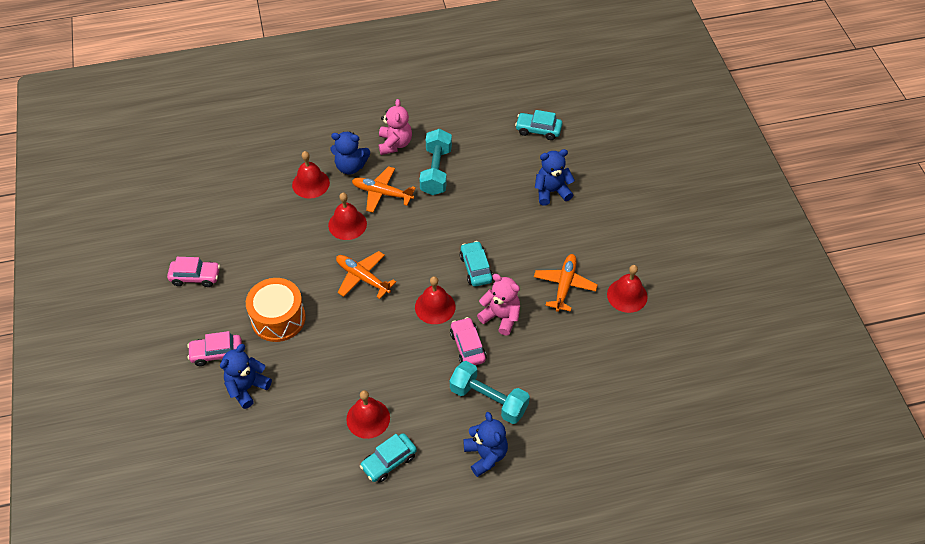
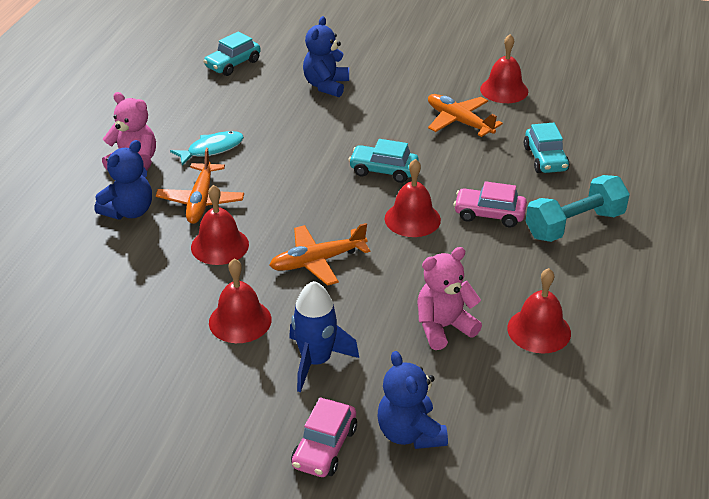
camera: 60 degrees left, 15 degrees down
pink car [167,257,220,287] -> none
orange drum [246,278,306,342] -> blue rocket [289,281,359,392]
red bell [292,151,330,199] -> red bell moved to [209,259,272,343]
orange plane [352,166,416,213] -> orange plane turned 45 degrees counterclockwise [156,148,244,224]
turquoise car [360,433,417,483] -> turquoise car moved to [524,123,570,173]
turquoise dumbbell [419,129,452,195] -> turquoise fish [170,131,244,166]
blue teddy bear [463,412,508,477] -> none
pink teddy bear [477,274,520,335] -> pink teddy bear moved to [418,247,482,350]

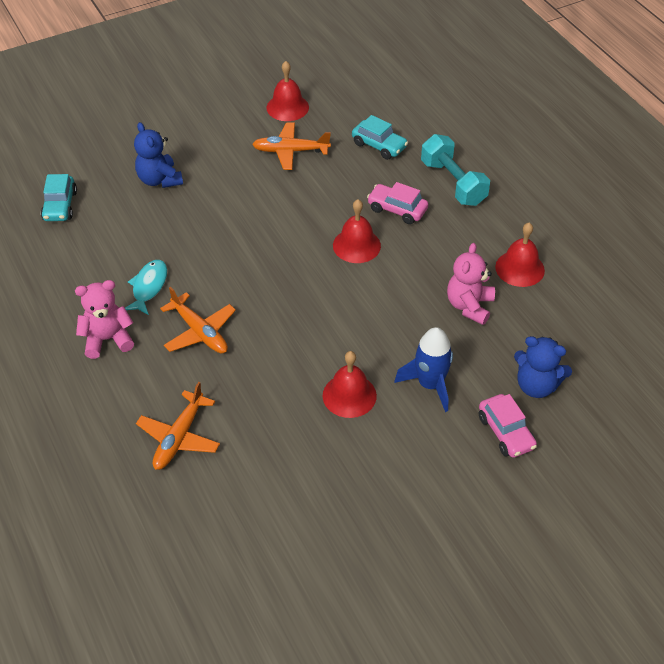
camera: 45 degrees left, 10 degrees up
blue teddy bear [94,140,152,220] -> none
red bell [191,185,249,265] -> none
orange plane [269,223,370,286] -> orange plane moved to [136,382,220,470]
turquoise car [348,139,419,183] -> none
pink car [454,181,527,227] -> pink car turned 60 degrees clockwise [367,182,428,224]
turquoise dumbbell [525,175,630,242] -> turquoise dumbbell turned 45 degrees counterclockwise [421,134,490,206]

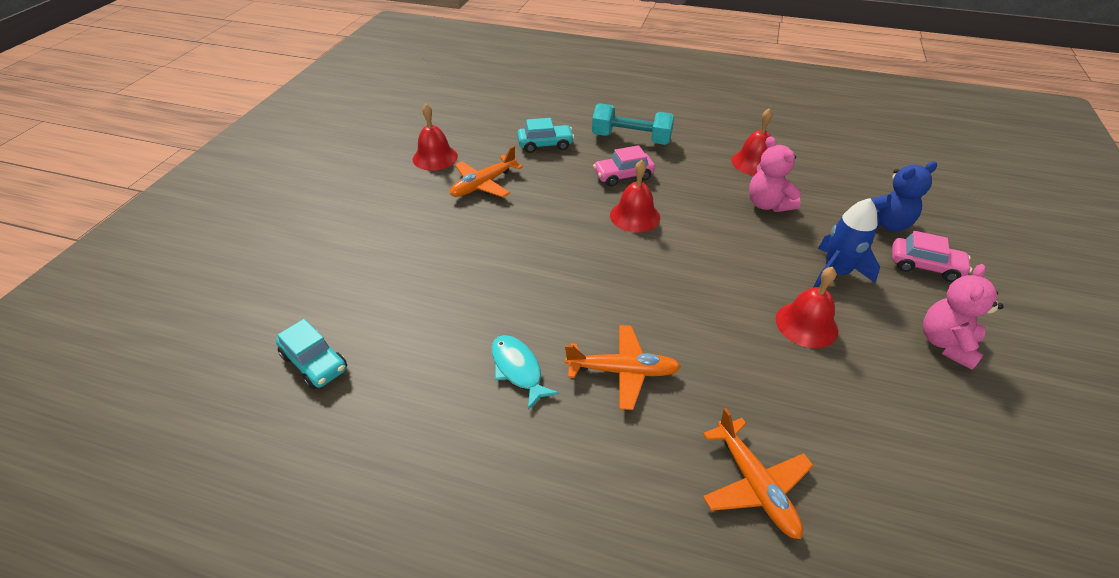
camera: 45 degrees left, 5 degrees down
pink teddy bear [75,280,134,359] -> pink teddy bear moved to [923,264,1004,370]
blue teddy bear [134,122,183,188] -> none

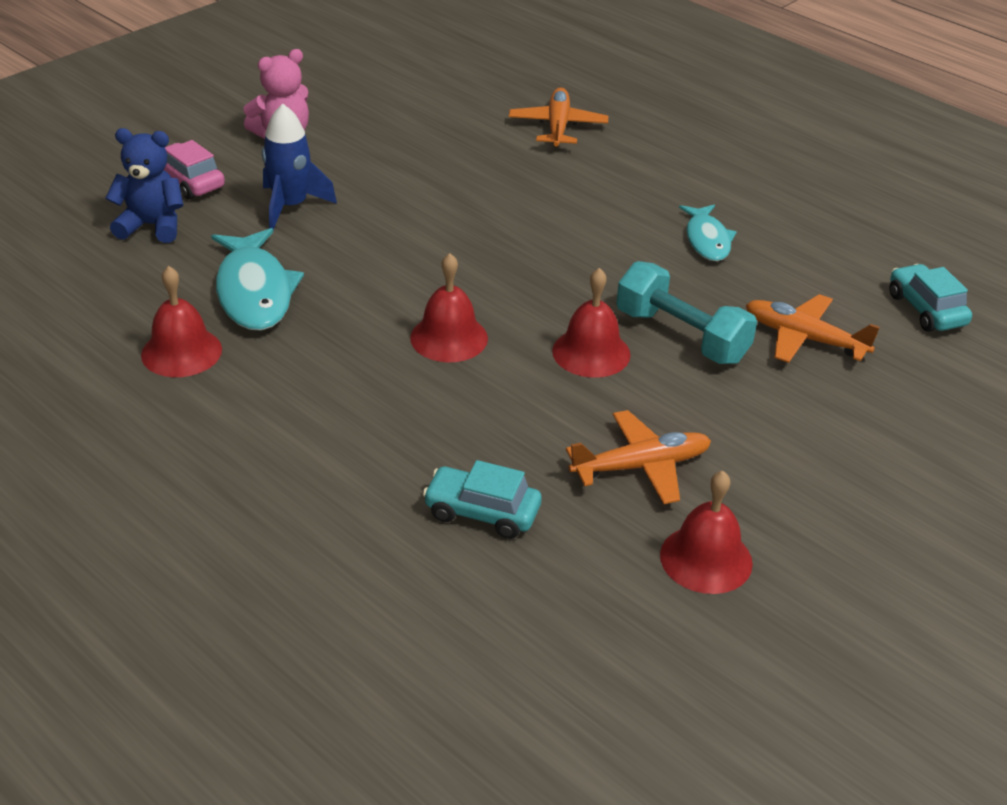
camera: 155 degrees left, 5 degrees down
orange plane [565,325,681,410] -> orange plane moved to [746,294,880,363]
turquoise dumbbell [592,103,674,145] -> turquoise dumbbell moved to [616,261,757,364]
pink car [593,145,655,187] -> none
pink teddy bear [749,136,801,212] -> turquoise fish [211,228,304,331]
red bell [776,267,838,348] -> red bell moved to [552,268,631,378]

